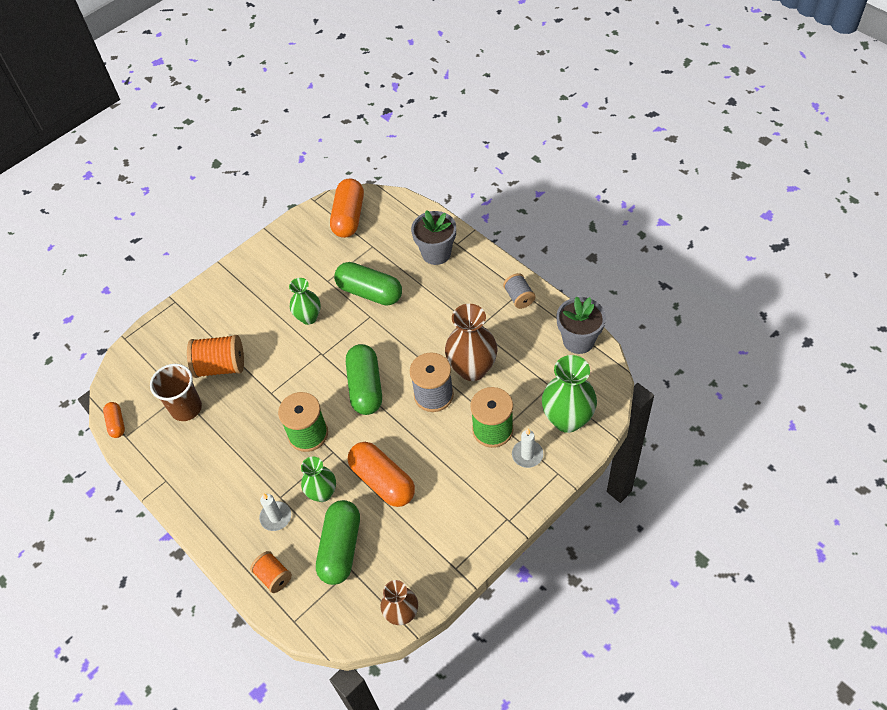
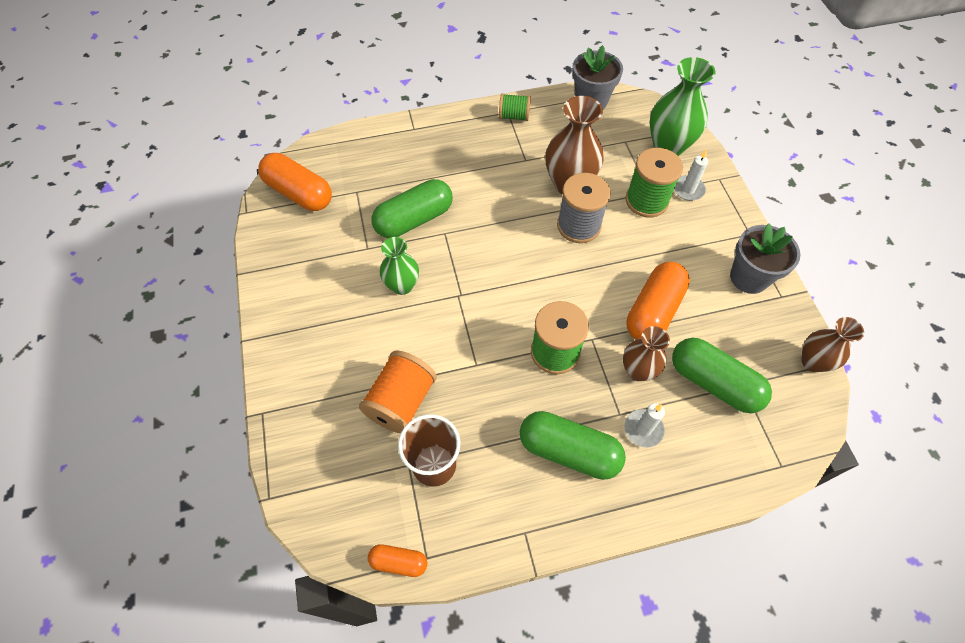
camera: 65 degrees left, 5 degrees up
orange spool [250,551,292,593] -> none
green vase [301,456,336,502] -> brown vase [623,326,670,381]
green capsule [346,344,382,415] -> green capsule moved to [520,411,626,480]
orange capsule [348,442,415,507] -> orange capsule turned 45 degrees counterclockwise [626,262,690,339]
grey flower pot [411,210,456,265] -> grey flower pot moved to [730,223,801,294]
grey spool [503,273,536,309] -> green spool [499,93,531,121]

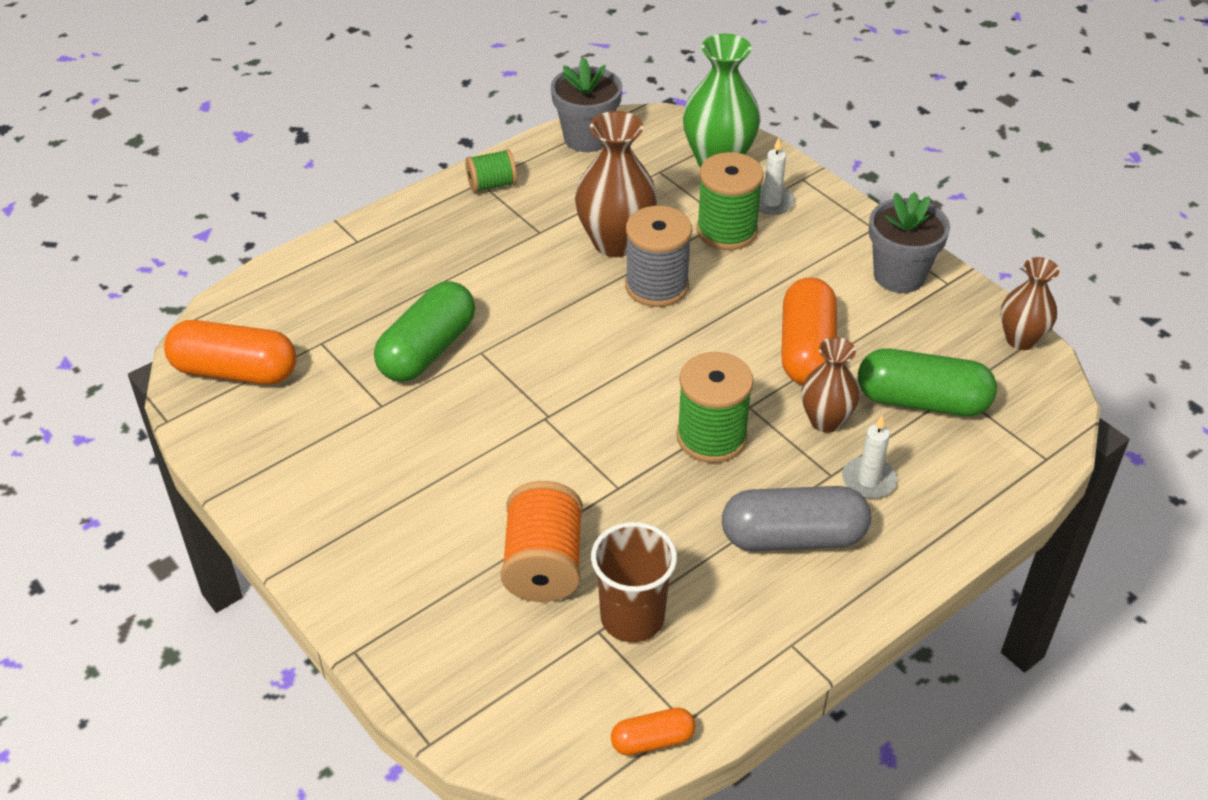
camera: 25 degrees left, 15 degrees down
green vase [380,237,419,295] -> none
green capsule [520,411,626,480] -> grey capsule [722,486,871,551]

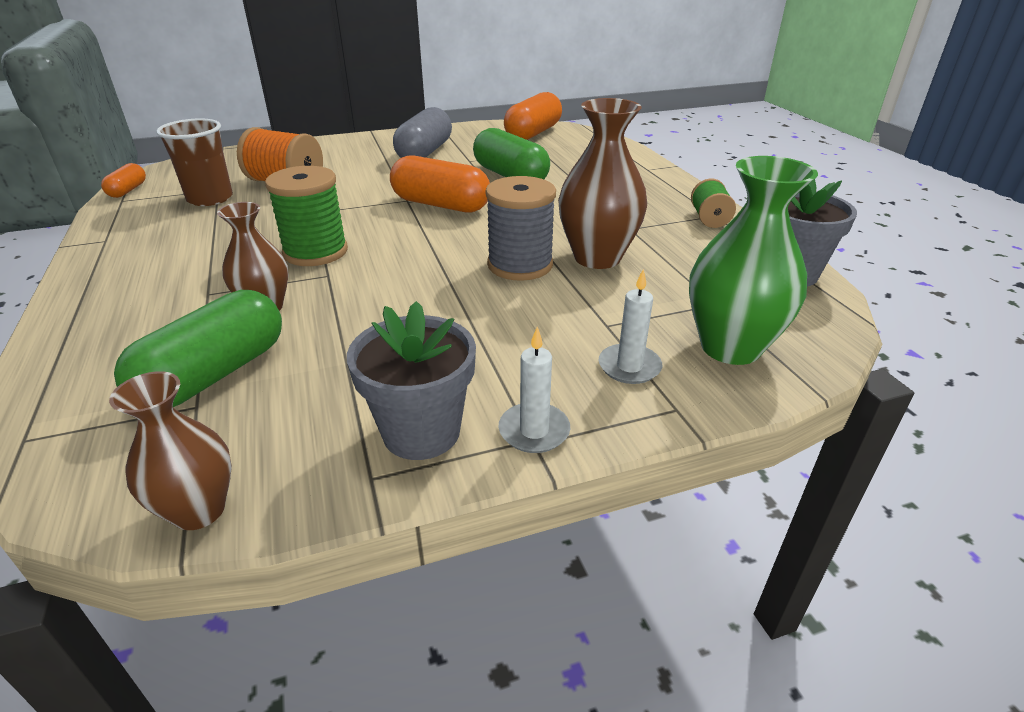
camera: 110 degrees right, 10 degrees down
green spool [696,152,763,250] -> none
grey capsule [722,486,871,551] -> grey capsule moved to [393,107,452,158]
orange capsule [781,278,837,385] -> orange capsule moved to [390,156,490,213]
white candle [842,416,897,499] -> white candle moved to [499,327,570,453]

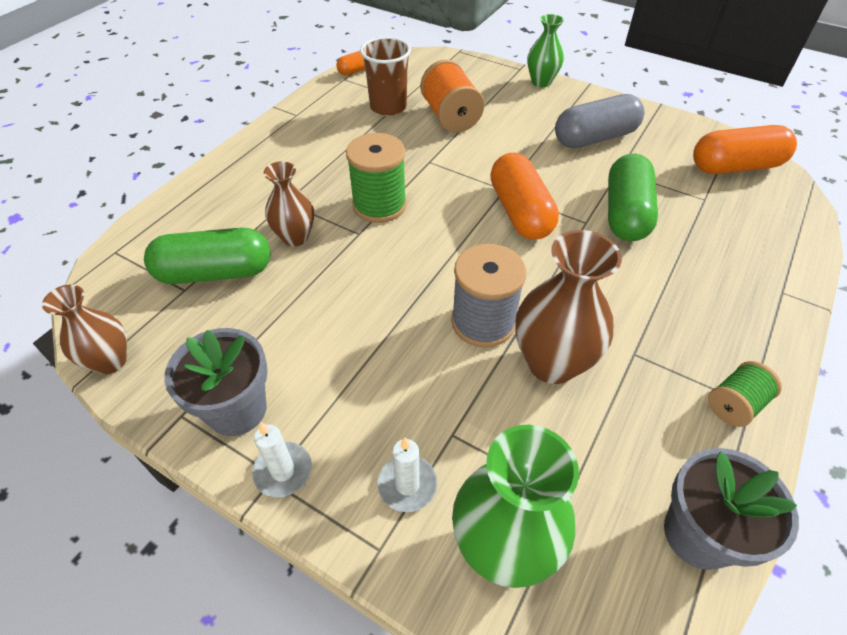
camera: 50 degrees right, 15 degrees up
none -> green vase [527,14,564,87]

